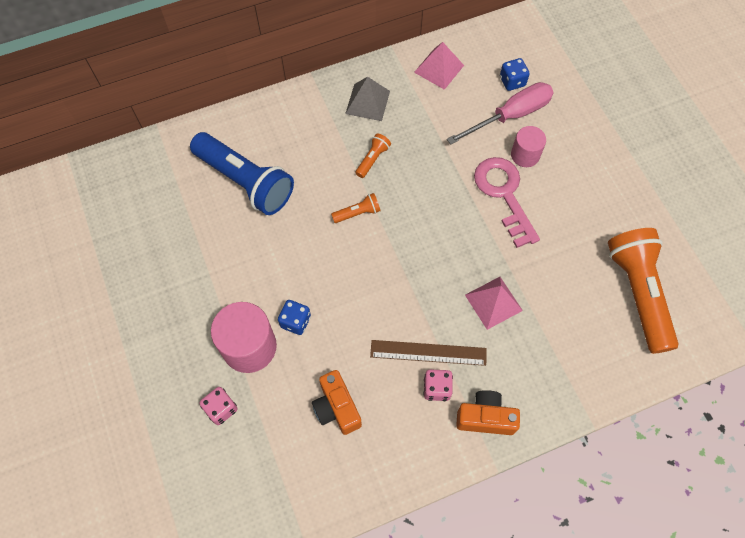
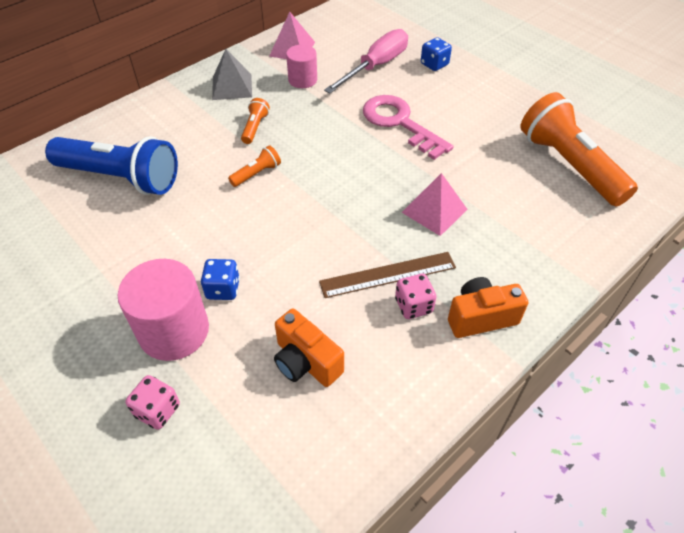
camera: 20 degrees left, 15 degrees down
blue dice [500,58,530,91] -> blue dice moved to [421,37,452,71]
pink cylinder [511,126,546,167] -> pink cylinder moved to [286,45,317,88]

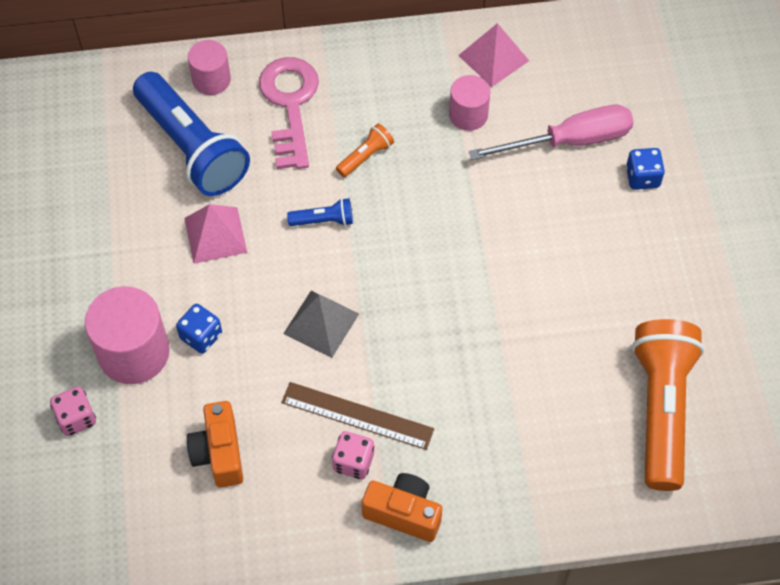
camera: 35 degrees right, 10 degrees up
grey pyramid [212,49,252,100] -> grey pyramid moved to [283,290,359,358]
orange flashlight [228,145,281,187] -> blue flashlight [287,198,353,226]
pink key [363,95,453,160] -> pink key moved to [259,57,319,169]
pink pyramid [402,173,468,236] -> pink pyramid moved to [184,204,247,264]
none -> pink cylinder [188,40,231,95]

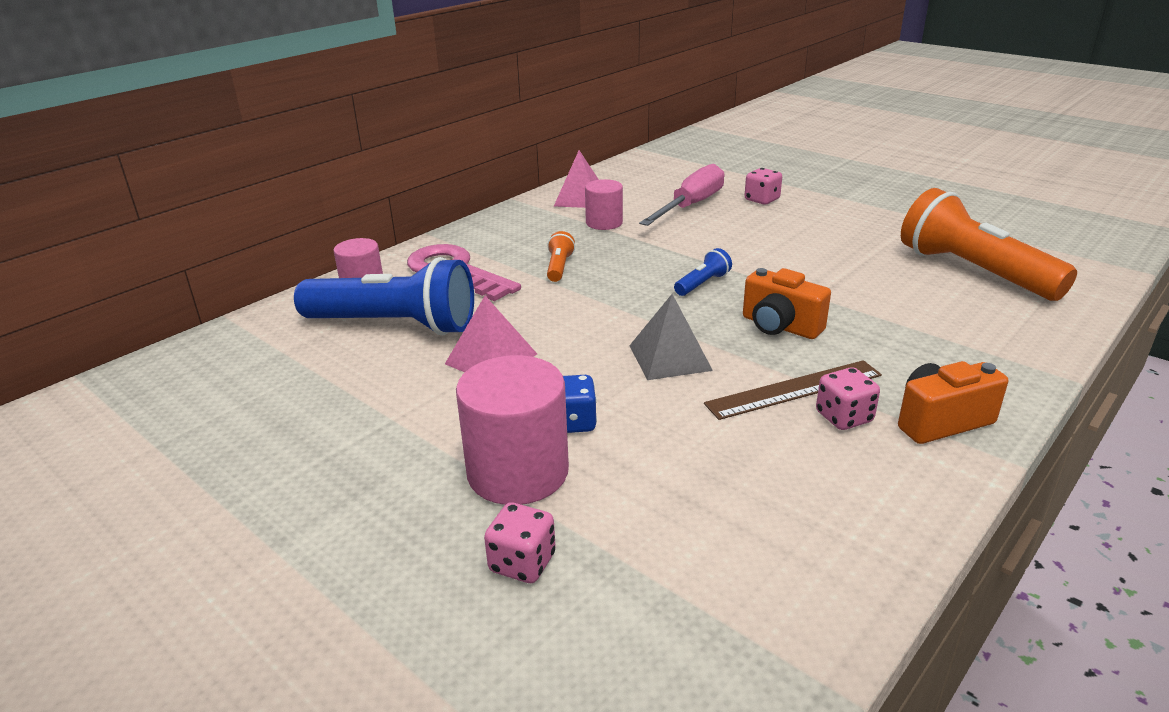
camera: 40 degrees left, 30 degrees down
orange camera [187,401,243,488] -> orange camera moved to [743,268,831,339]
blue flashlight [287,198,353,226] -> blue flashlight moved to [674,248,732,296]
blue dice [626,148,665,190] -> pink dice [745,168,782,204]

